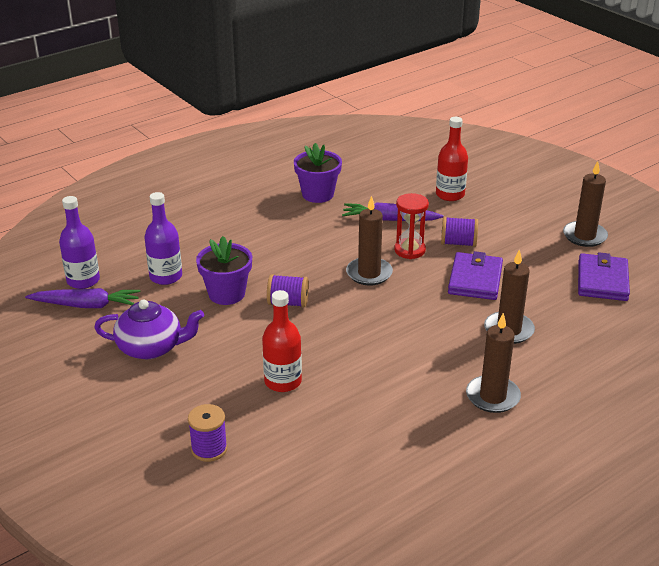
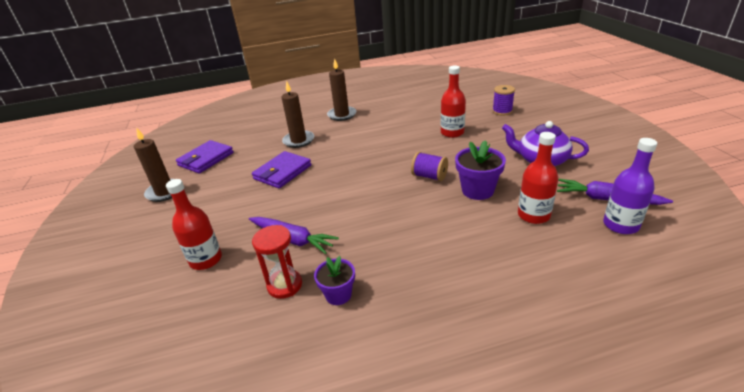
camera: 155 degrees left, 0 degrees up
purple bottle [144,192,182,285] -> red bottle [518,132,558,224]
purple flower pot [294,143,342,203] -> purple flower pot [314,256,355,305], size x0.66
brown candle [346,196,393,285] -> none
red hourglass [394,193,429,259] -> red hourglass moved to [252,225,302,299]
purple spool [441,217,478,247] -> none

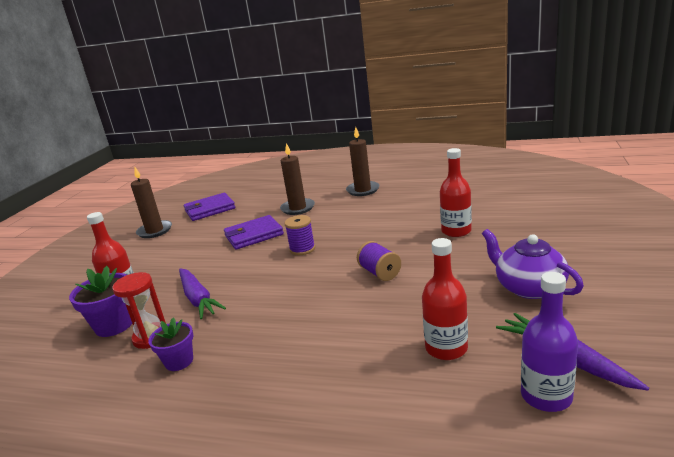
camera: 30 degrees right, 10 degrees down
purple flower pot [455,140,506,200] -> purple flower pot moved to [69,266,132,337]
purple spool [492,85,515,116] -> purple spool moved to [284,215,315,255]

